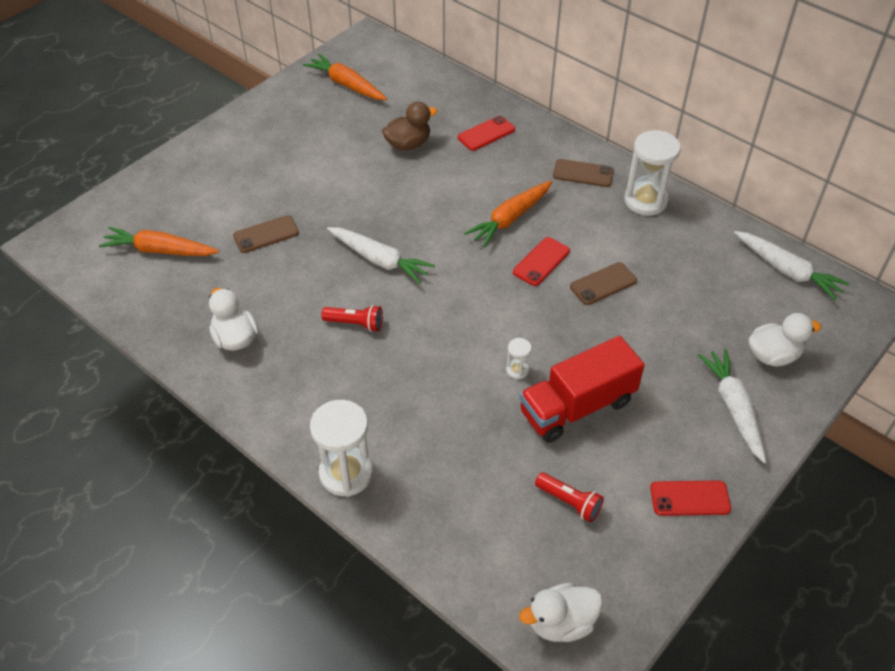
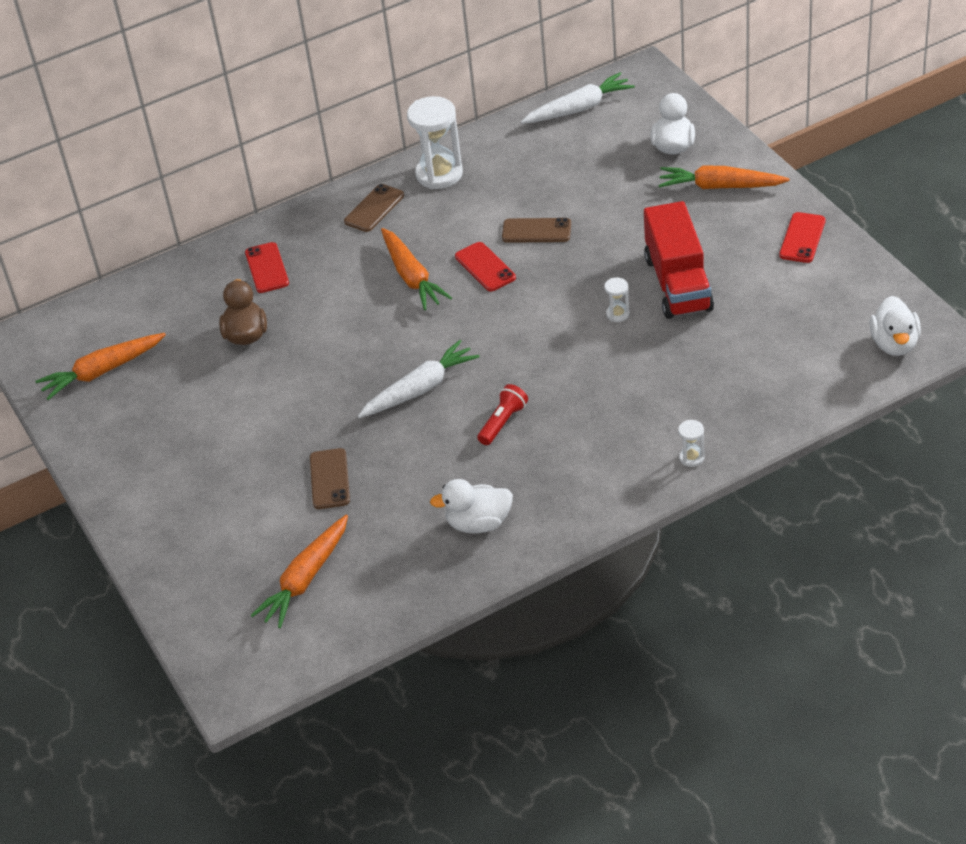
camera: 65 degrees left, 5 degrees down
white hourglass [310,400,373,497] -> white hourglass [678,420,704,467], size x0.46
red flashlight [535,472,604,522] -> none
brown phone [570,262,637,305] -> brown phone turned 75 degrees counterclockwise [502,218,571,243]
white carrot [698,349,766,463] -> orange carrot [658,166,790,189]

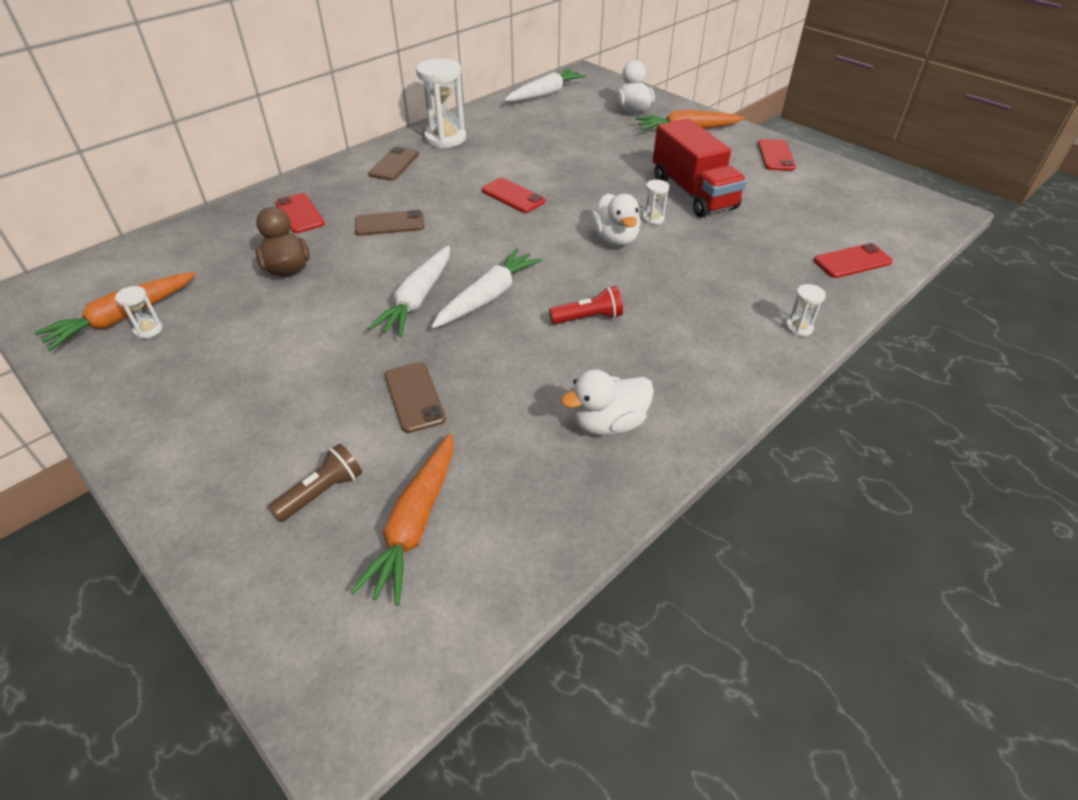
camera: 20 degrees left, 0 degrees up
orange carrot [381,228,452,310] -> none
red flashlight [477,384,528,445] -> red flashlight turned 60 degrees clockwise [549,286,623,324]
brown phone [502,218,571,243] -> brown phone moved to [355,210,424,236]
white duck [869,296,921,356] -> white duck moved to [591,193,641,246]
none -> white hourglass [115,286,163,339]
none -> brown flashlight [269,444,362,522]
none -> white carrot [368,246,450,337]
none -> red phone [814,243,892,278]

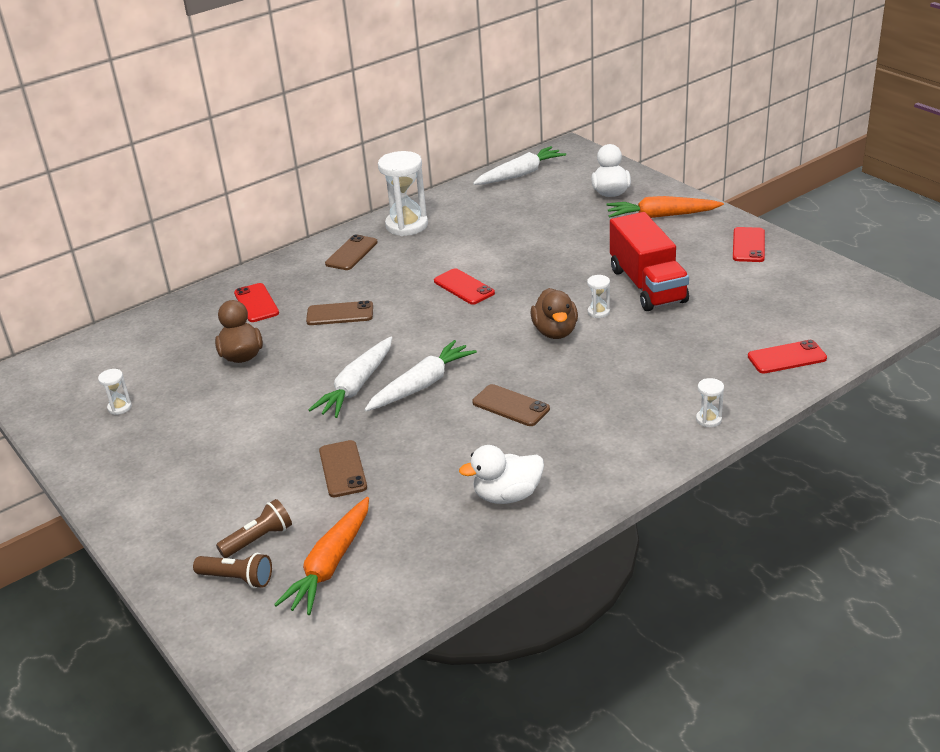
camera: 10 degrees right, 10 degrees down
orange carrot [35,272,196,351] -> none
red flashlight [549,286,623,324] -> brown phone [472,384,550,426]
white duck [591,193,641,246] -> brown duck [530,288,578,339]
none -> brown flashlight [193,553,272,588]

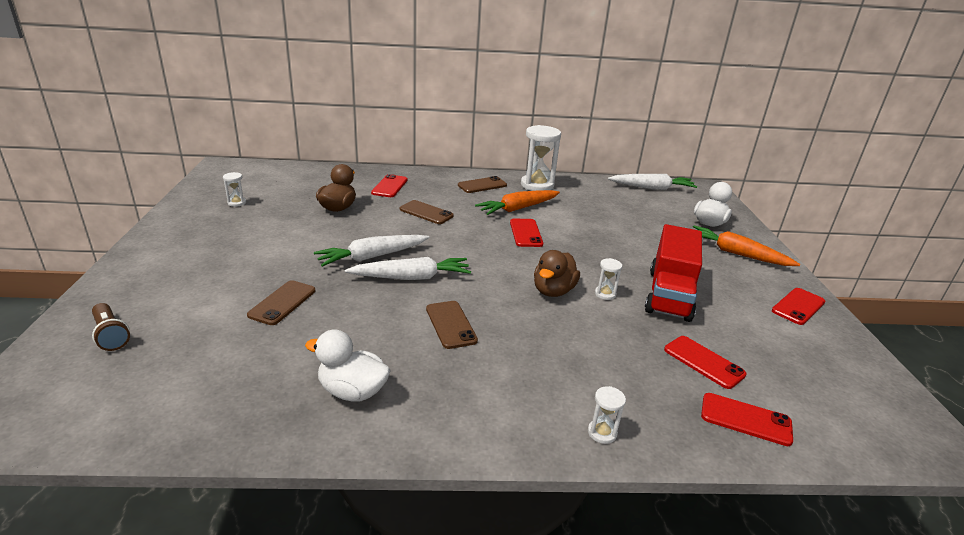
camera: 30 degrees right, 5 degrees down
brown flashlight [216,499,292,558] -> none
orange carrot [274,497,369,615] -> orange carrot moved to [475,190,560,215]
none -> red phone [664,336,747,389]

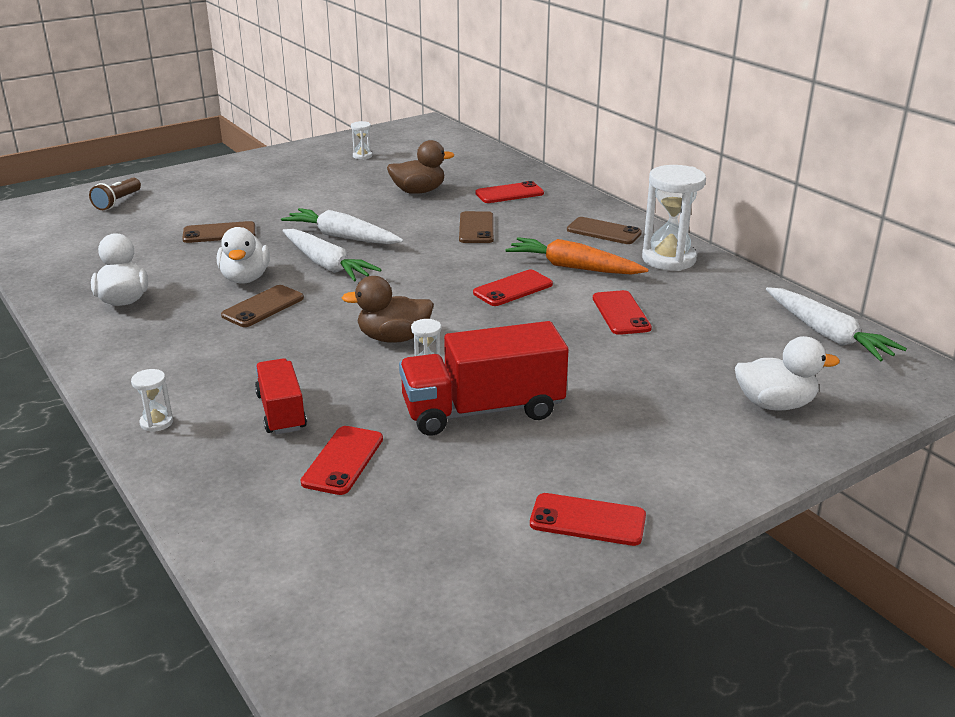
camera: 60 degrees right, 0 degrees up
orange carrot [693,226,800,266] -> none
red phone [701,393,793,446] -> red phone moved to [593,290,652,335]
none -> white duck [217,227,270,284]
none -> red truck [255,358,307,434]

